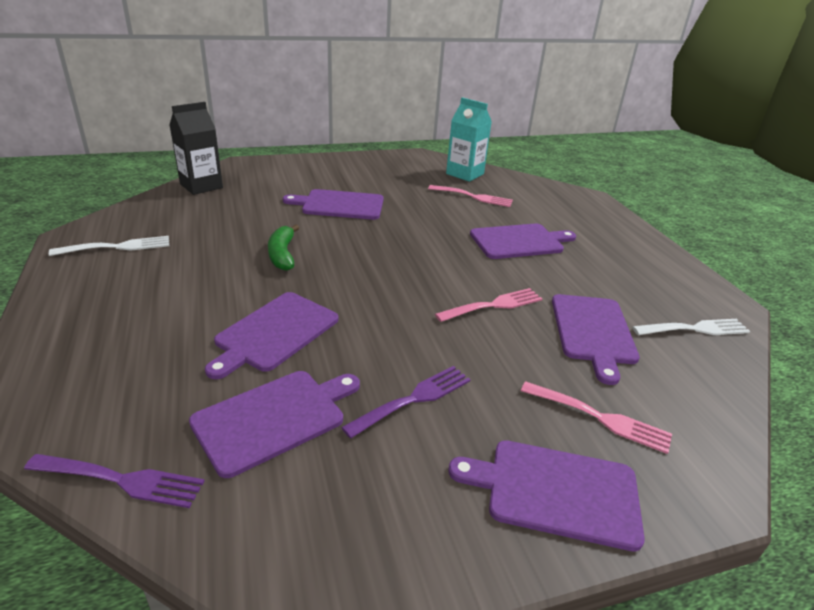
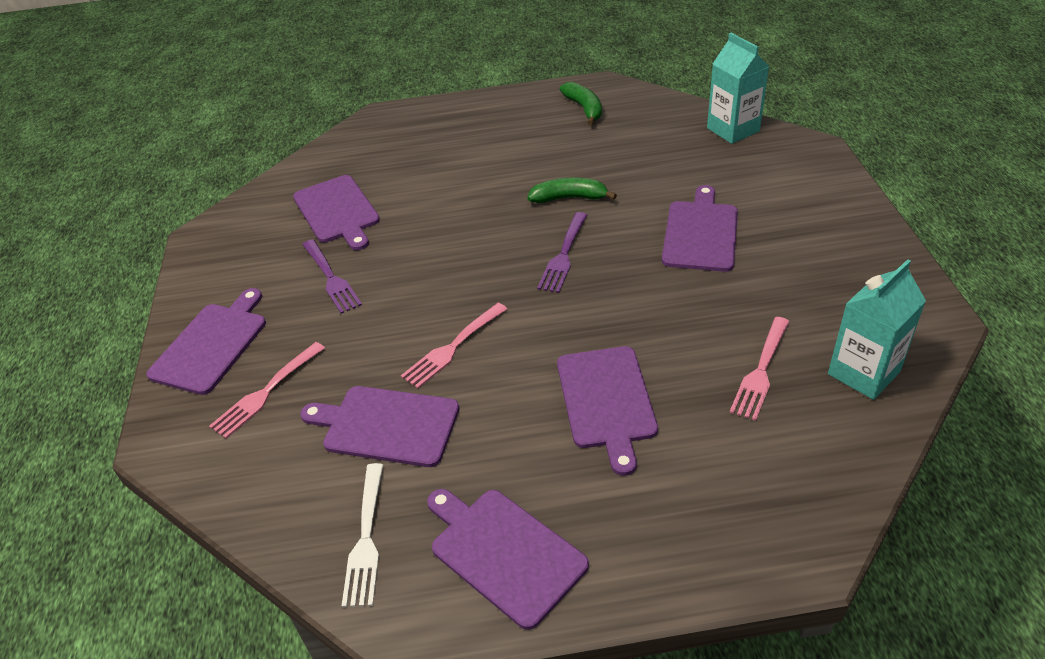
camera: 105 degrees right, 10 degrees up
purple fork [24,454,205,508] -> purple fork moved to [537,212,587,293]
white fork [49,236,169,256] -> green banana [560,82,602,125]
black carton [169,102,223,195] -> turquoise carton [707,33,770,144]
purple cutting board [205,292,338,379] -> purple cutting board moved to [427,489,589,630]
pink fork [435,288,542,322] -> pink fork turned 60 degrees clockwise [401,303,507,389]

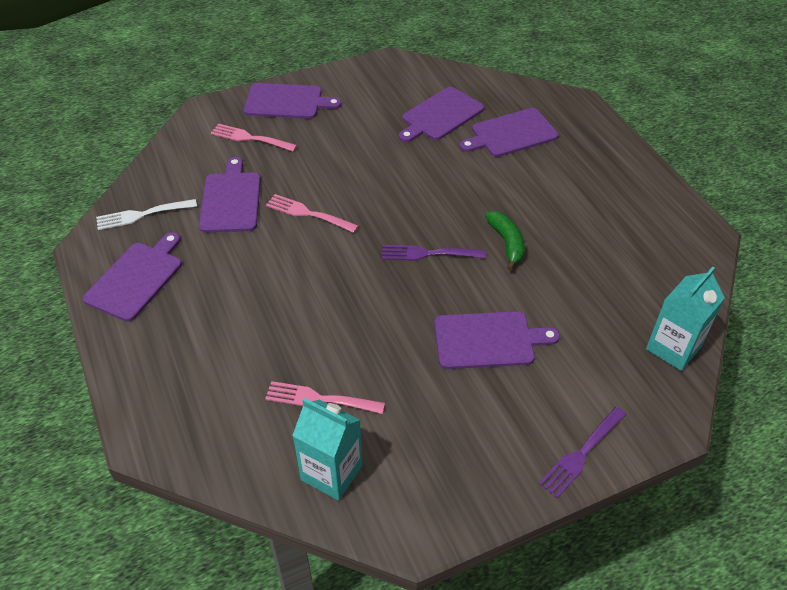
camera: 70 degrees right, 5 degrees up
purple fork [302,239,362,314] -> purple fork moved to [538,407,627,498]
purple cutting board [557,346,658,476] -> purple cutting board moved to [459,108,559,157]
green banana [560,82,602,125] -> none

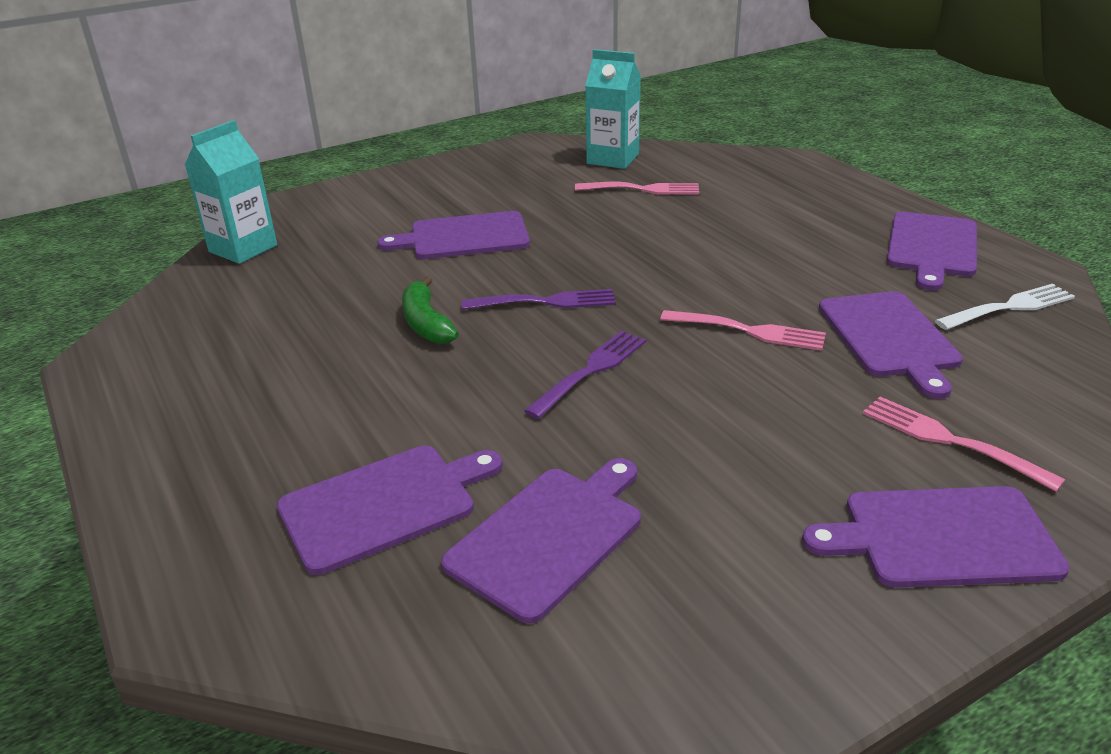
camera: 175 degrees right, 15 degrees down
pink fork [211,124,297,152] -> pink fork turned 150 degrees counterclockwise [863,397,1065,492]
purple fork [538,407,627,498] -> purple fork moved to [524,331,646,419]

